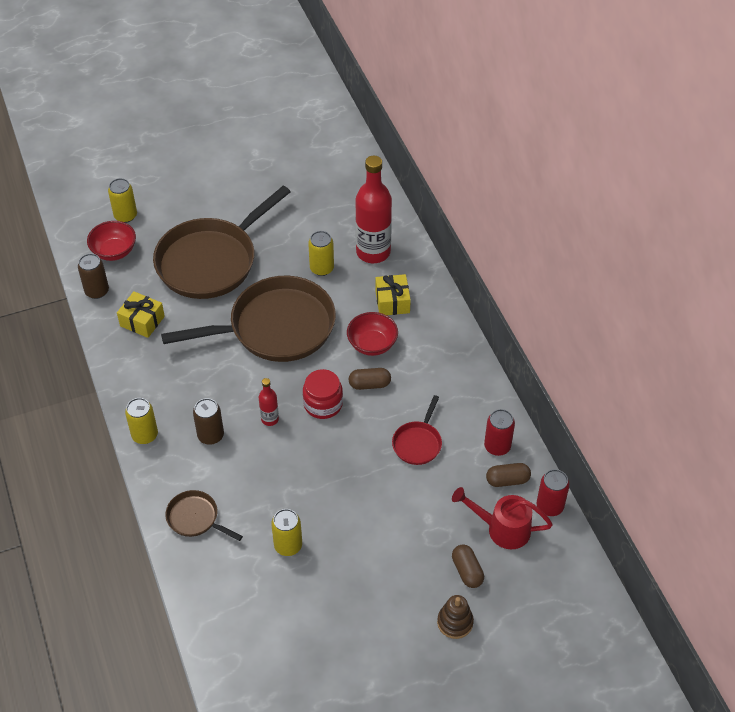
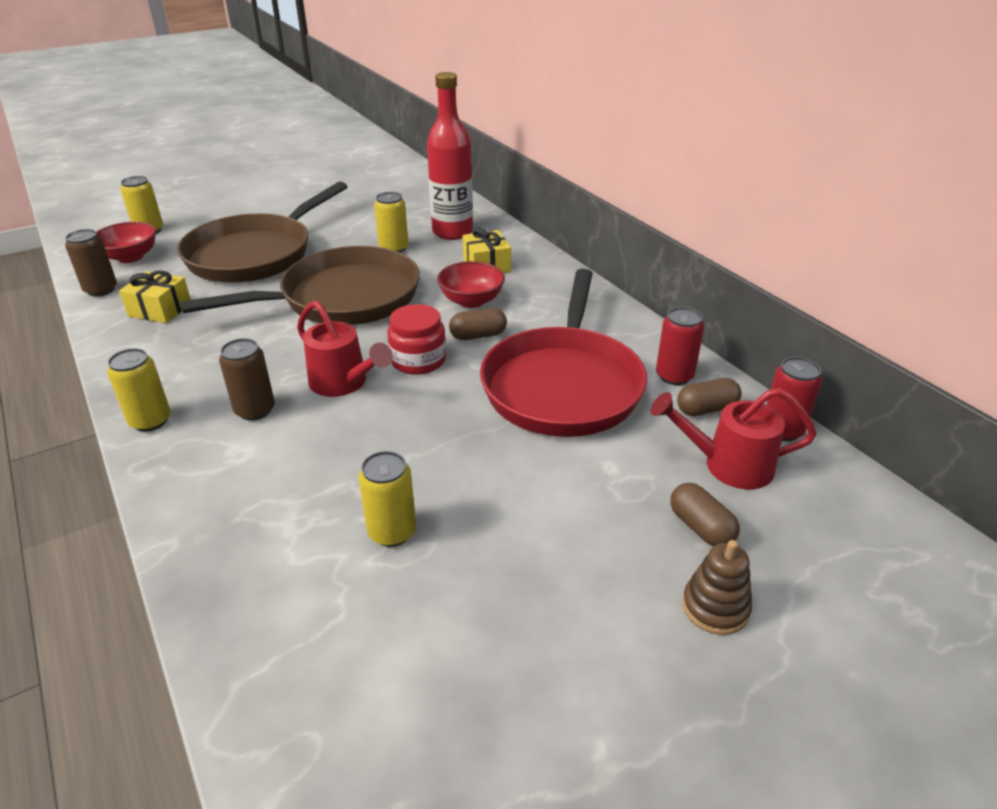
camera: 10 degrees left, 15 degrees down
brown pan [165,490,243,541] -> none
red bottle [259,378,279,426] -> red watering can [297,300,393,397]
red pan [392,395,442,465] -> red pan [480,269,647,437], size x2.24

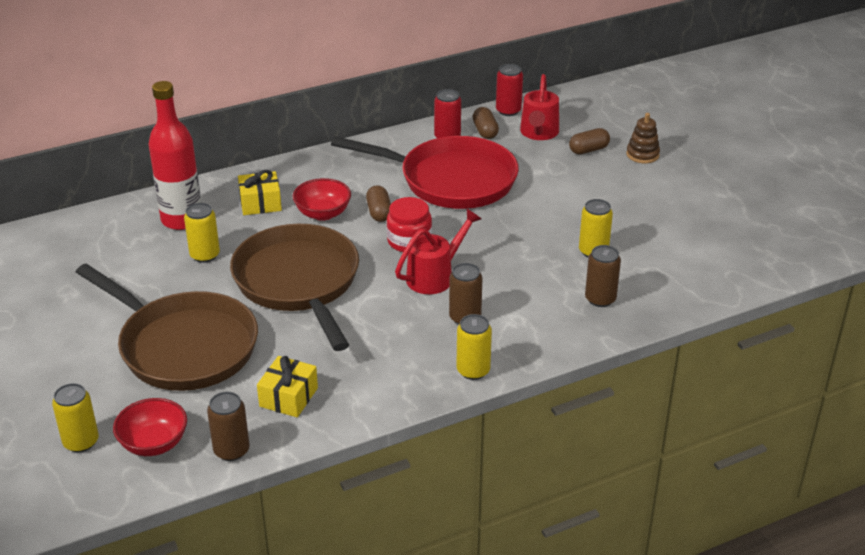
camera: 85 degrees left, 0 degrees up
none -> brown can [585,245,621,307]

